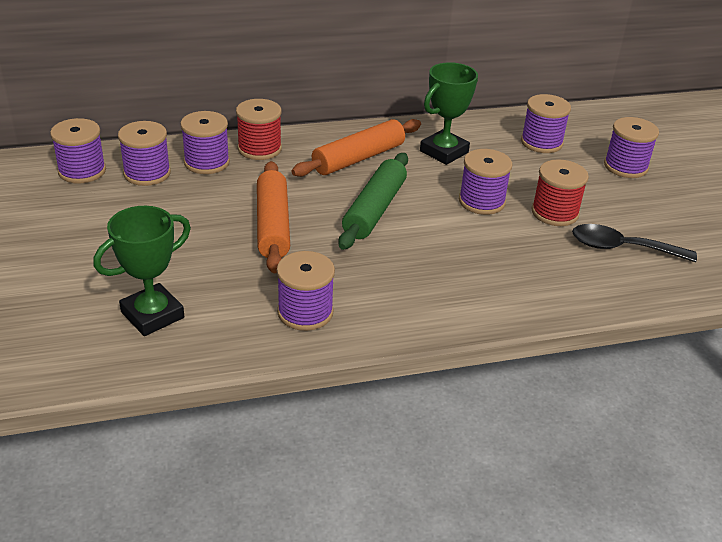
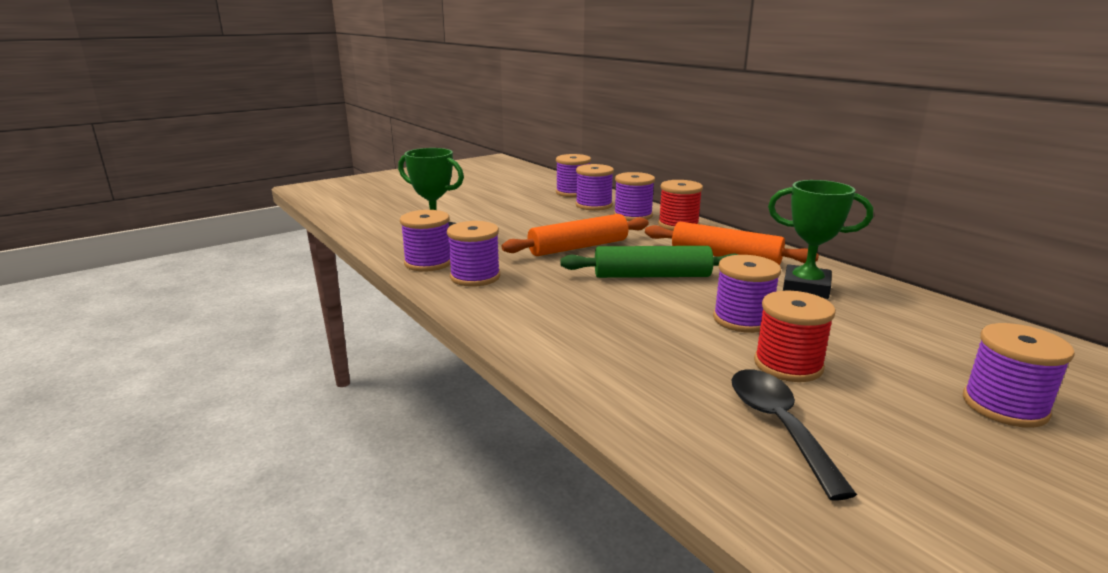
camera: 70 degrees right, 15 degrees down
purple spool [521,94,571,153] -> purple spool moved to [400,210,451,272]

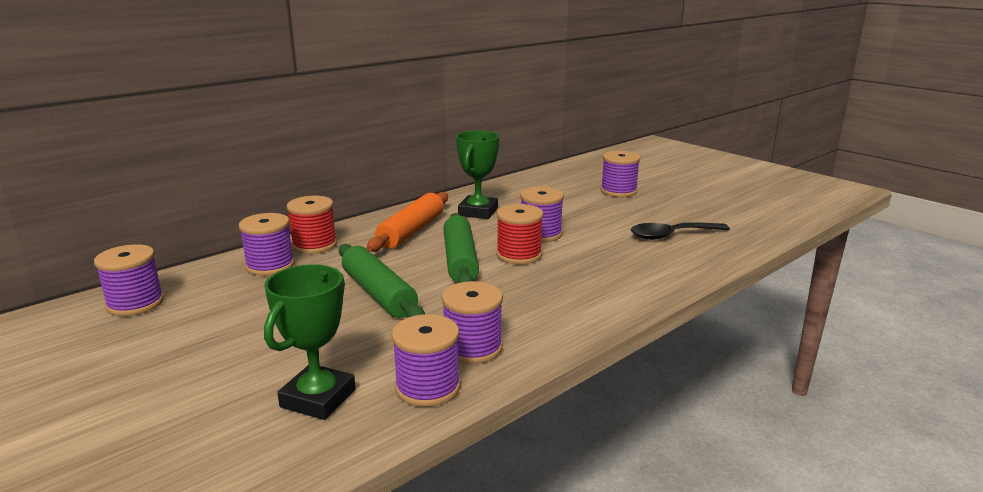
camera: 95 degrees left, 0 degrees up
orange rolling pin [502,214,649,256] -> green rolling pin [339,244,425,318]
purple spool [576,164,614,211] -> none
red spool [754,291,836,382] -> red spool moved to [496,204,543,264]

